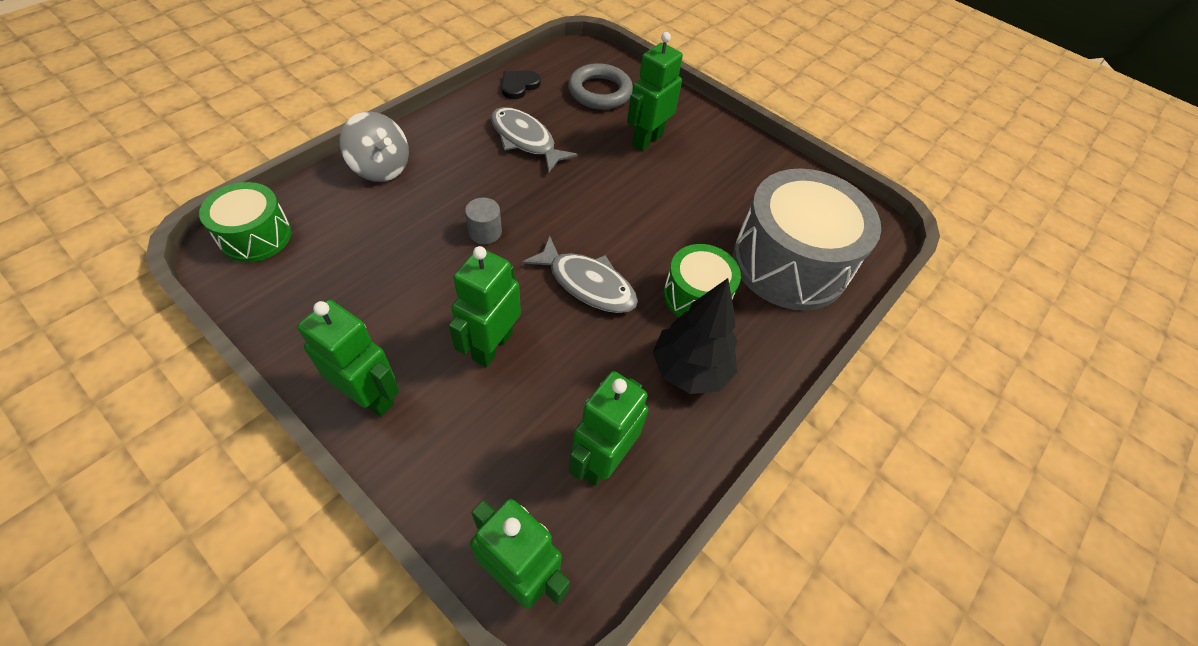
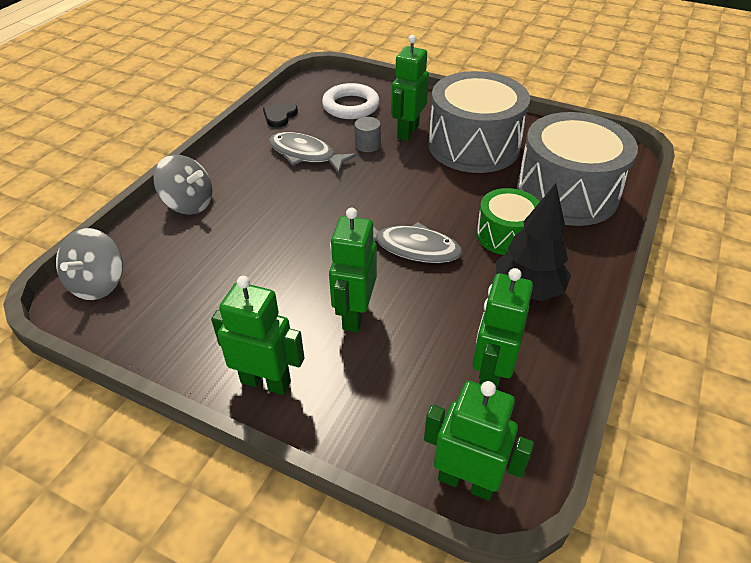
camera: 10 degrees left, 10 degrees down
green drum [199,182,292,262] -> grey spinning top [56,228,123,300]
grey cylinder [465,198,502,244] -> grey cylinder moved to [354,117,381,152]
grey ring [568,63,633,110] -> white ring [322,83,380,119]
none -> grey drum [428,71,530,173]

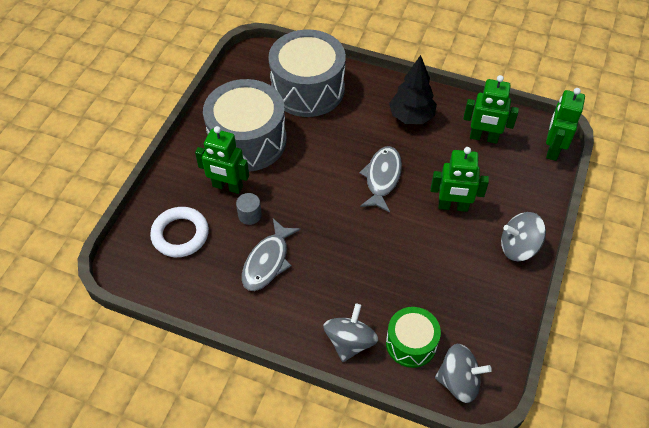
camera: 95 degrees left, 10 degrees up
green robot [211,276,304,395] -> grey spinning top [501,212,546,261]
black heart [263,102,298,128] -> none
green drum [476,188,539,255] -> green drum moved to [386,307,441,368]

